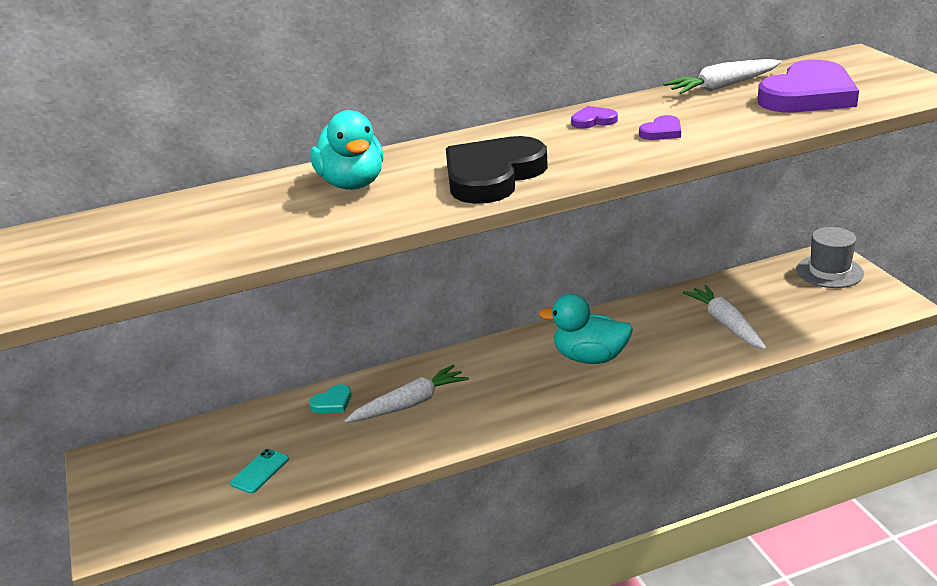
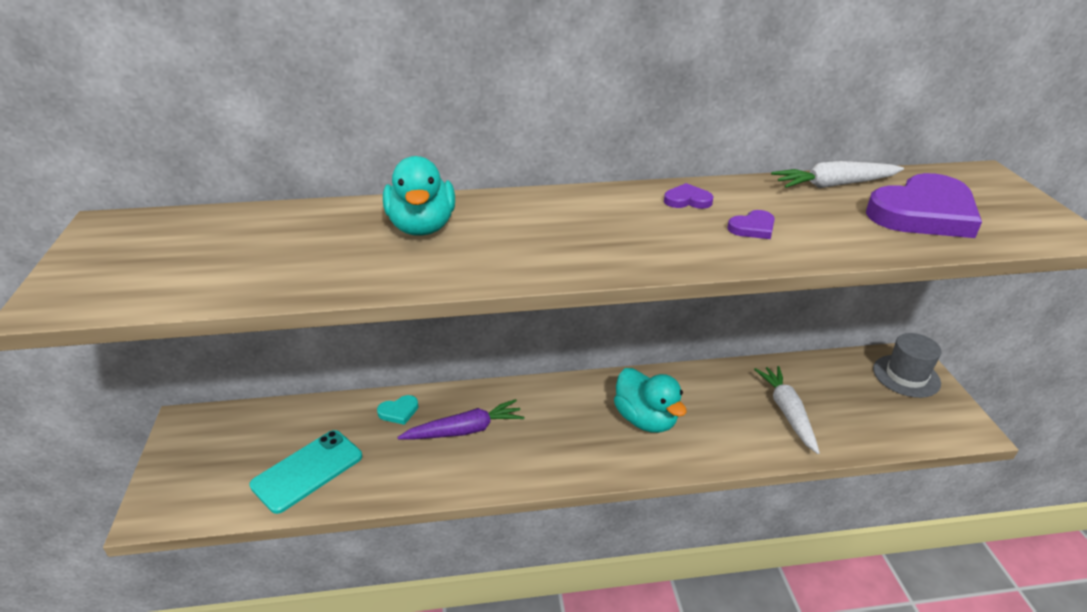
camera: 10 degrees right, 5 degrees up
turquoise phone [230,449,289,494] -> turquoise phone [249,430,362,514], size x1.84
white carrot [345,364,469,423] -> purple carrot [397,399,524,440]
black heart [446,136,548,204] -> none
turquoise duck [539,294,633,364] -> turquoise duck turned 150 degrees counterclockwise [614,368,687,433]

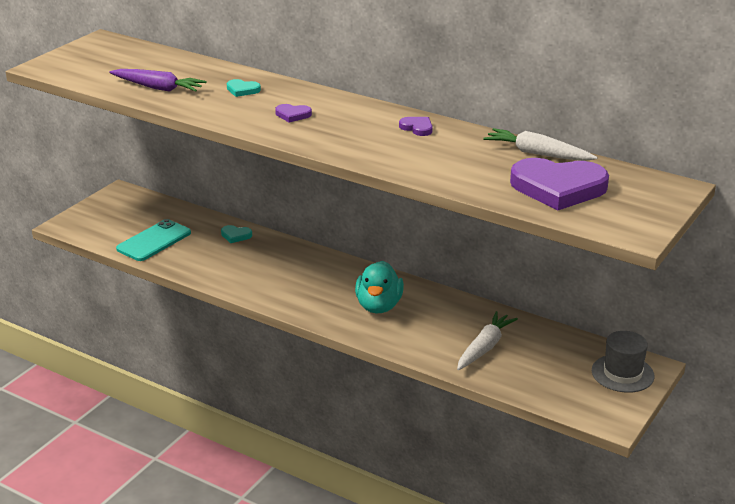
camera: 40 degrees right, 5 degrees down
turquoise phone [249,430,362,514] -> turquoise phone turned 45 degrees counterclockwise [116,219,191,261]
turquoise duck [383,156,455,236] -> turquoise heart [227,79,261,97]
purple carrot [397,399,524,440] -> purple carrot moved to [109,69,207,92]
purple heart [727,210,775,239] -> purple heart moved to [275,104,312,122]

